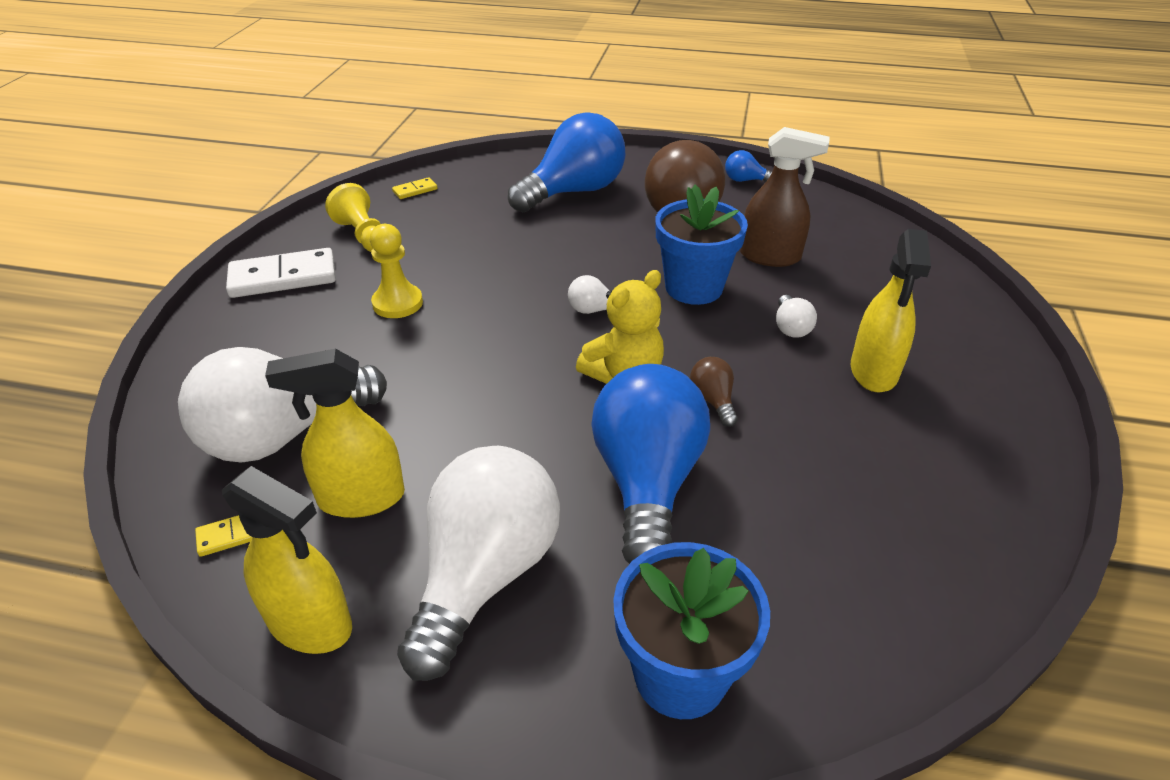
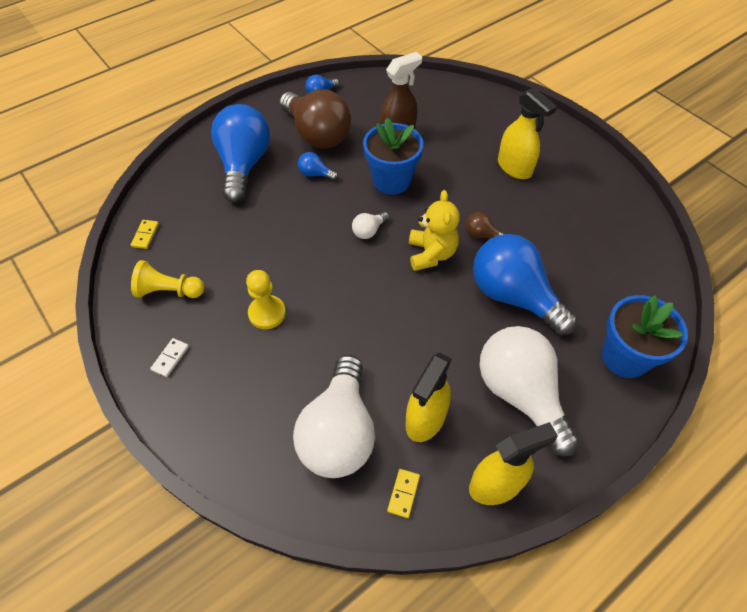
camera: 50 degrees left, 15 degrees up
white domino [226,248,336,298] -> white domino [150,338,189,377], size x0.47
white light bulb [776,295,817,338] -> none
none -> blue light bulb [298,152,338,181]

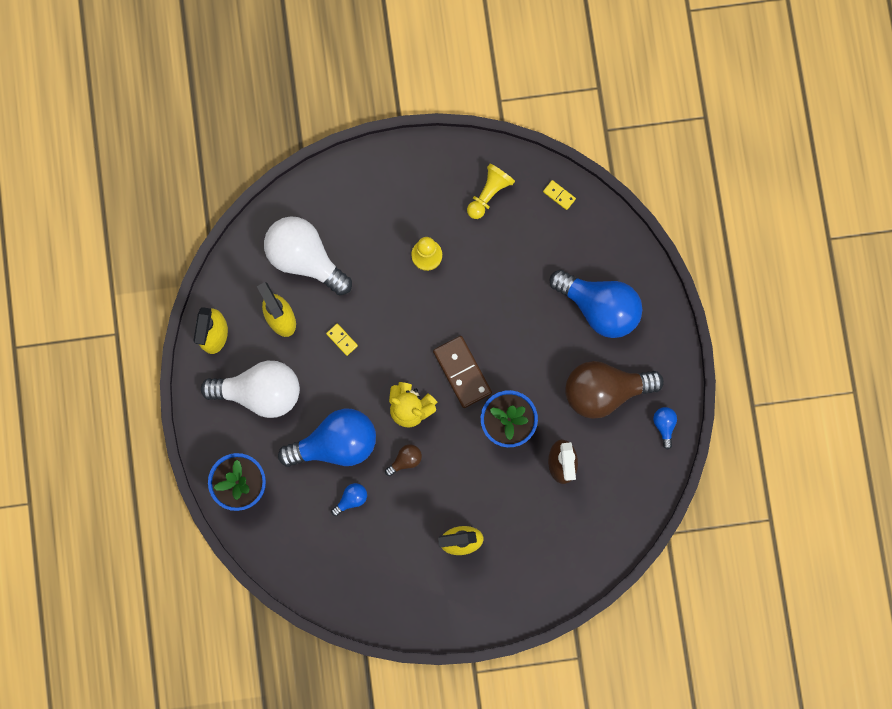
camera: 120 degrees right, 25 degrees up
white domino [150,338,189,377] -> none
blue light bulb [298,152,338,181] -> blue light bulb moved to [331,483,367,516]
white light bulb [352,212,389,239] -> brown domino [433,336,492,408]
yellow domino [387,469,420,518] -> yellow domino moved to [326,324,358,356]

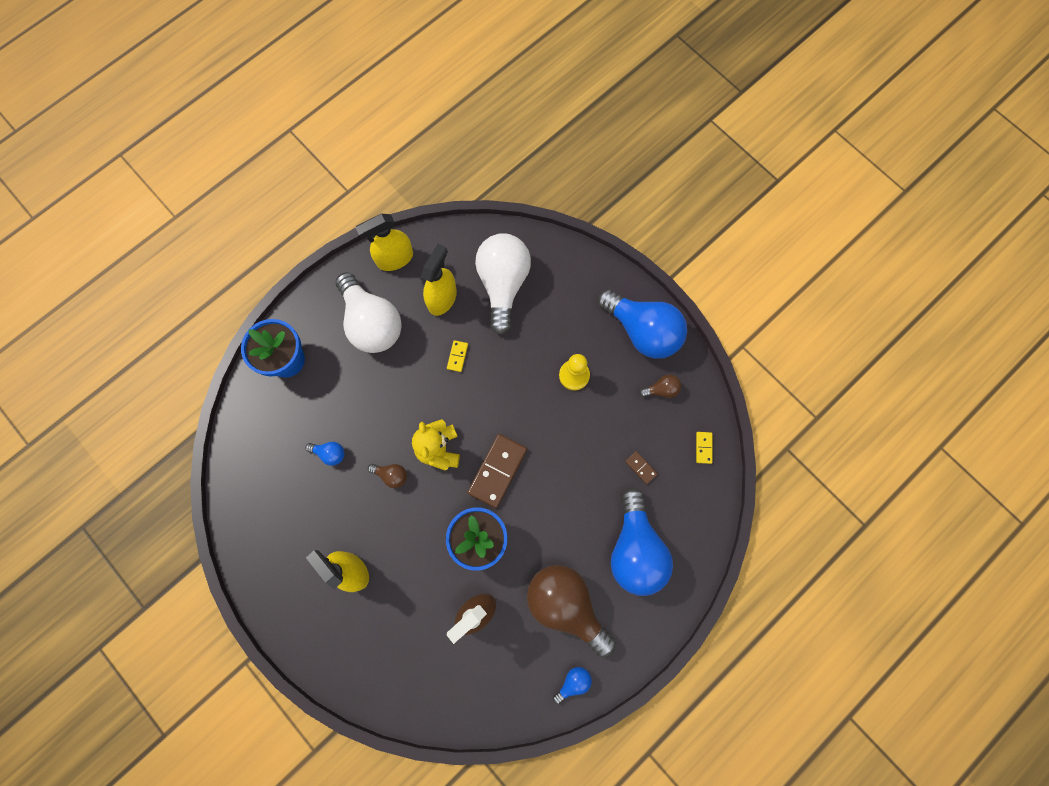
camera: 55 degrees right, 5 degrees down
blue light bulb [278,409,376,467] -> blue light bulb moved to [598,289,687,359]
yellow pawn [467,163,515,219] -> brown light bulb [639,374,681,398]
none -> brown domino [625,451,658,484]

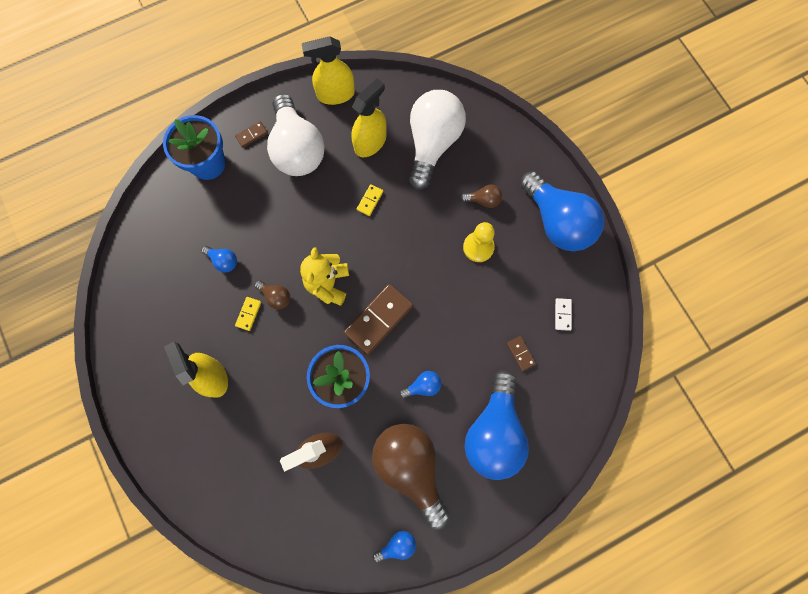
camera: 15 degrees right, 0 degrees up
brown light bulb [639,374,681,398] -> brown light bulb moved to [461,185,502,208]
yellow domino [696,432,713,464] -> yellow domino moved to [235,297,261,331]
none -> brown domino [235,121,268,147]
none -> blue light bulb [399,371,441,398]
none -> white domino [555,298,572,331]

